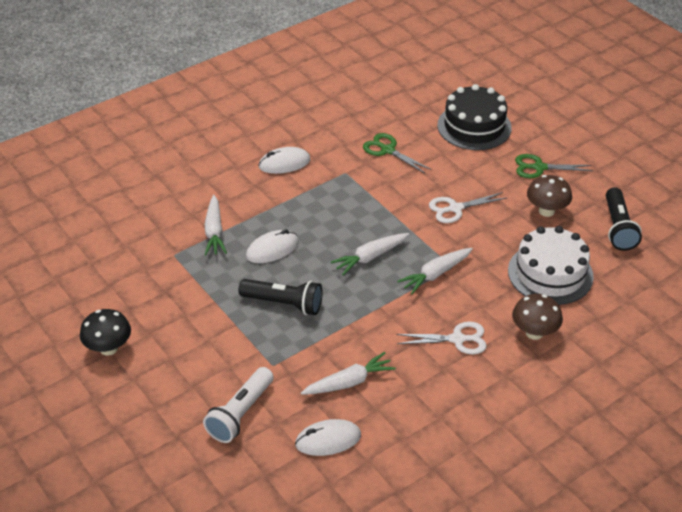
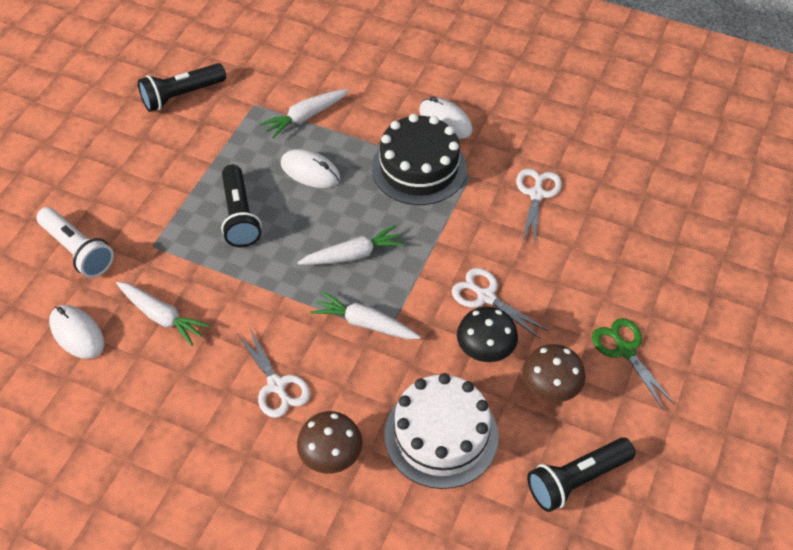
camera: 60 degrees right, 10 degrees up
black mushroom [80,309,131,356] -> black mushroom moved to [457,306,518,362]
white flashlight [203,367,273,443] -> white flashlight turned 135 degrees counterclockwise [36,207,114,278]
white carrot [331,233,409,275] -> white carrot turned 135 degrees clockwise [297,225,405,265]
green scissors [363,133,431,173] -> white scissors [516,169,562,245]
black cake [437,84,512,150] -> black cake moved to [372,114,467,205]
none -> black flashlight [138,63,226,112]

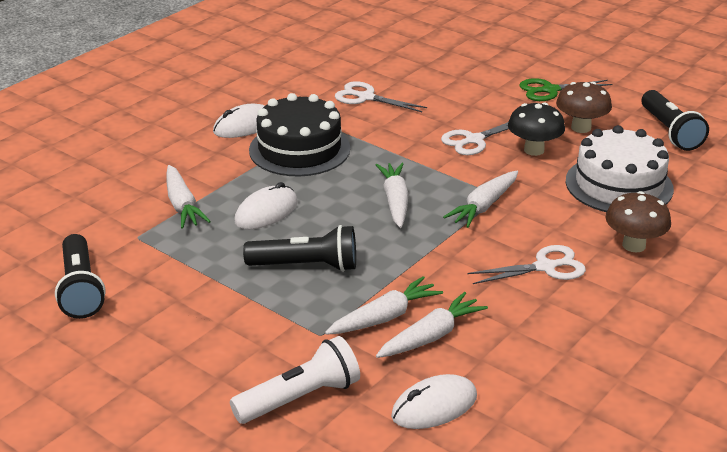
camera: 75 degrees left, 20 degrees down
none -> white carrot [325,276,443,335]

